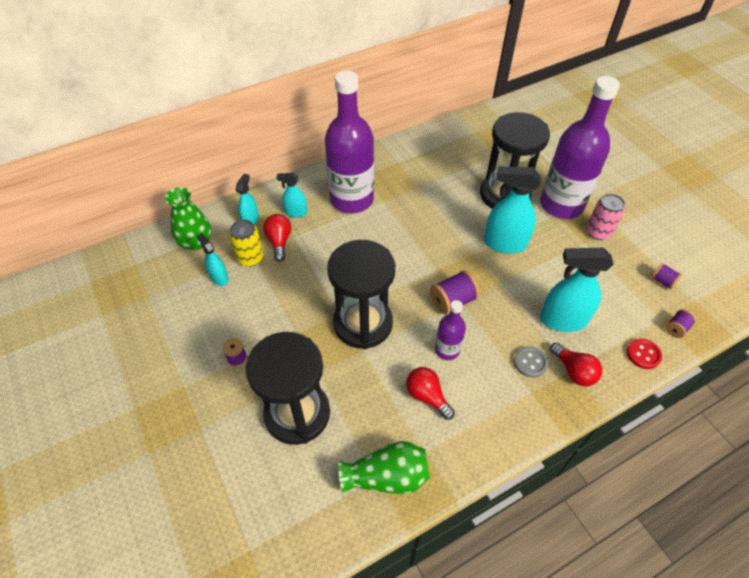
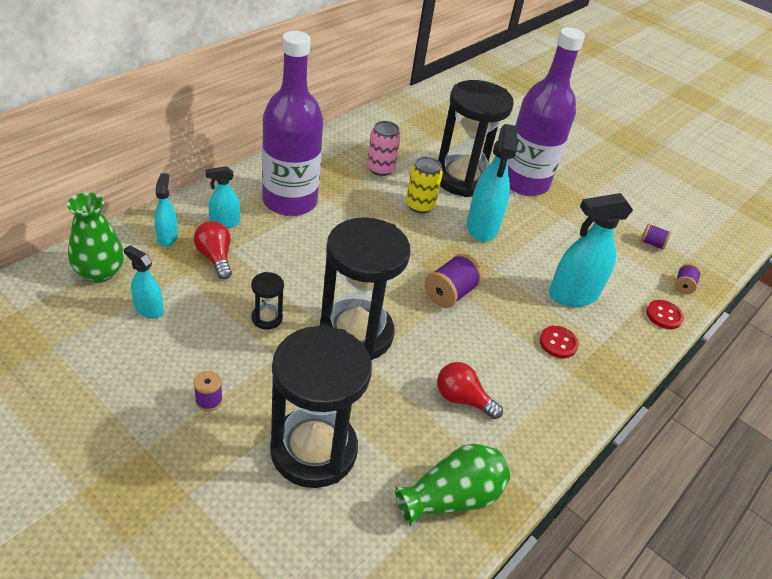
camera: 25 degrees left, 10 degrees down
yellow can [229,220,263,267] -> yellow can moved to [406,157,443,213]
purple bottle [435,300,466,360] -> none
turquoise spray bottle [484,166,541,254] -> turquoise spray bottle turned 75 degrees counterclockwise [467,124,517,242]
grey button [514,346,548,378] -> red button [540,326,579,358]
red light bulb [550,342,602,386] -> none
pink can [587,194,625,240] -> pink can moved to [367,121,401,176]
none -> black hourglass [251,272,284,330]

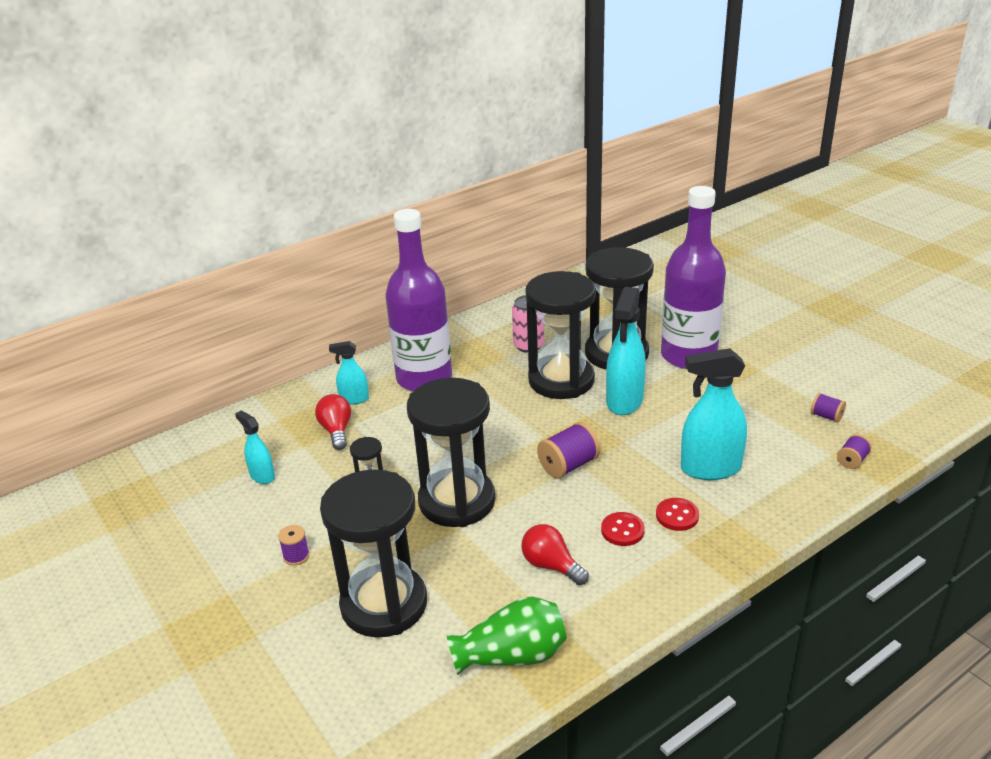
camera: 20 degrees right, 10 degrees down
green vase [67,192,124,282] -> none
turquoise spray bottle [154,173,178,247] -> none
yellow can [406,157,443,213] -> black hourglass [525,271,596,399]
red button [646,300,684,329] -> red button moved to [601,512,645,546]

